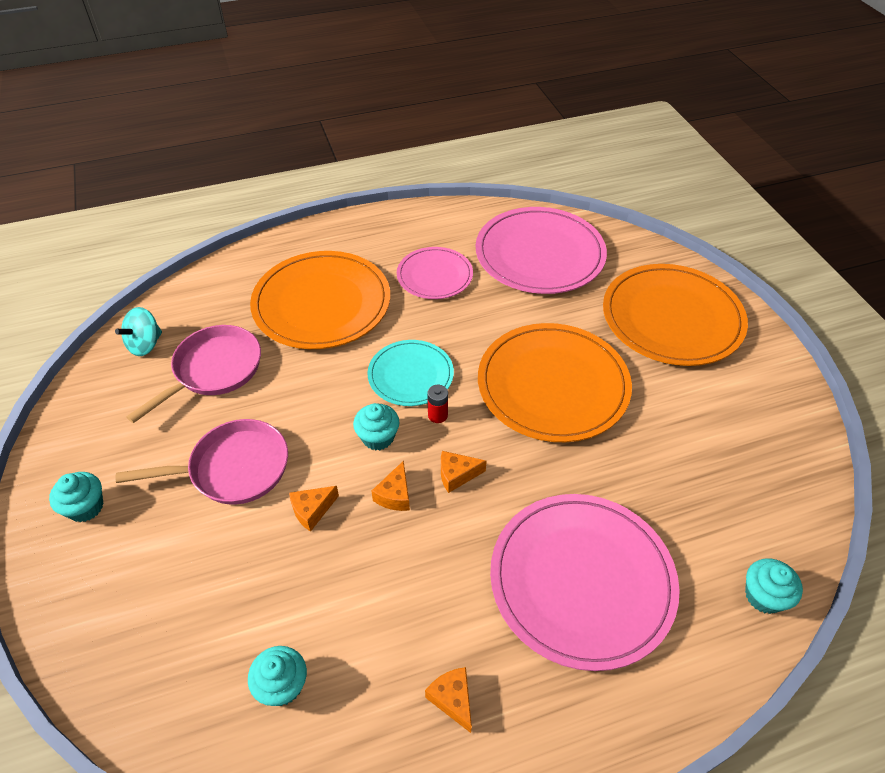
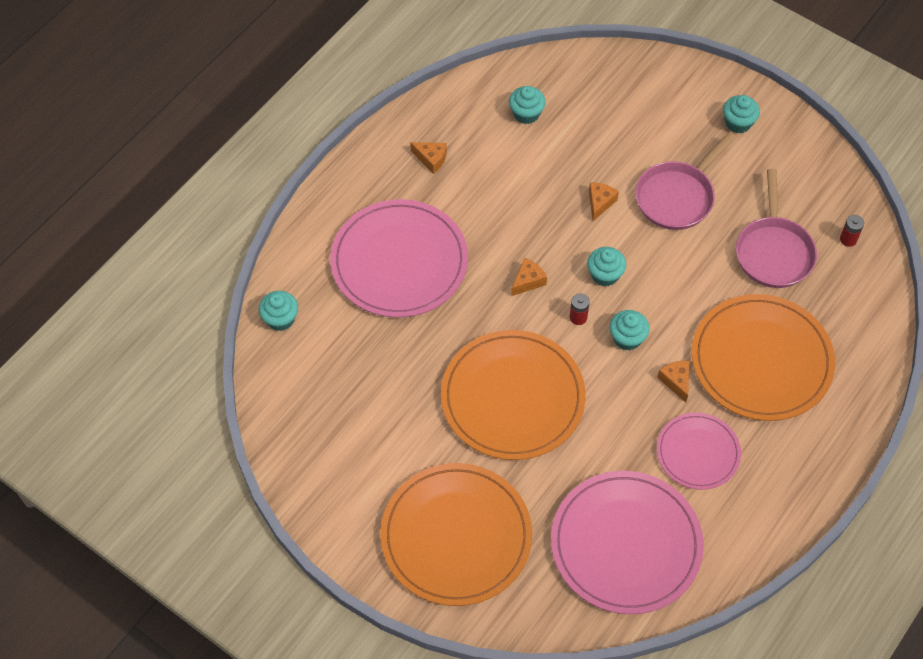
camera: 145 degrees right, 10 degrees up
turquoise spinning top [115,307,162,356] -> red battery [840,215,864,247]
turquoise plate [367,340,454,406] -> turquoise cupcake [609,310,650,351]
orange cheese [372,461,410,511] -> orange cheese moved to [657,361,689,403]

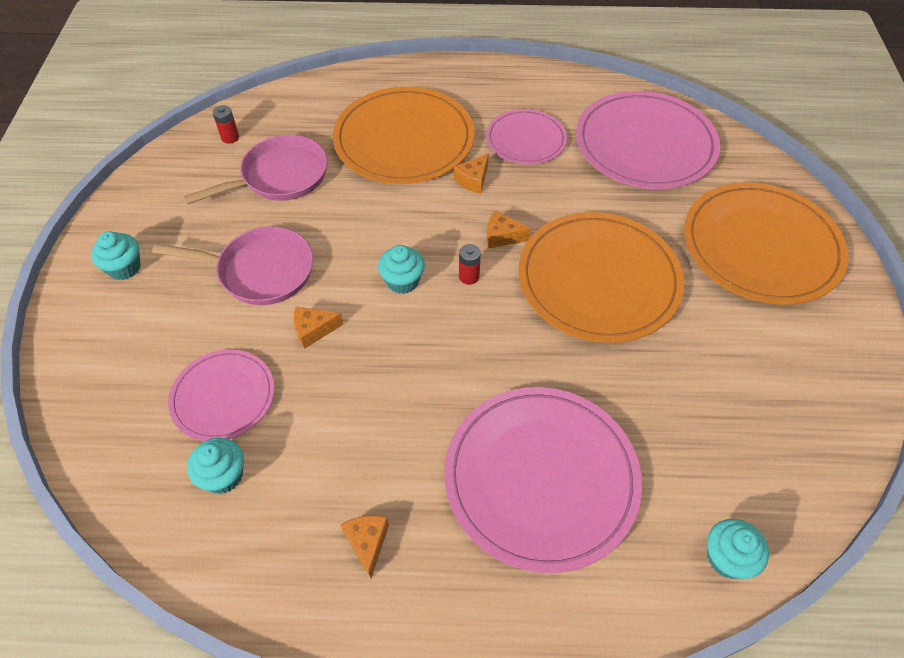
camera: 125 degrees left, 5 degrees down
orange cheese [511,258,547,296] -> orange cheese moved to [487,211,531,248]
turquoise cupcake [609,310,650,351] -> none
none -> pink plate [168,350,274,441]

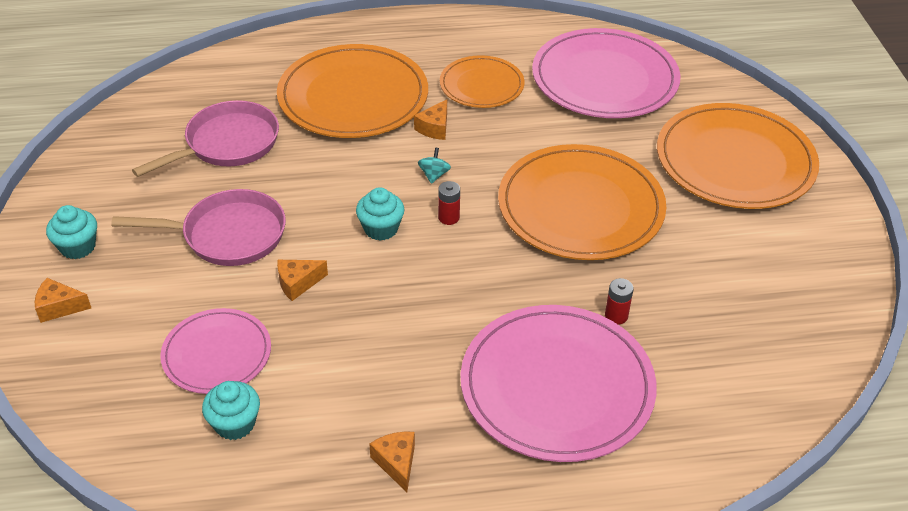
camera: 10 degrees left, 10 degrees down
red battery [213,105,239,144] -> red battery moved to [605,278,634,325]
pink plate [486,109,567,164] -> orange plate [440,55,525,108]
orange cheese [487,211,531,248] -> orange cheese moved to [35,278,91,323]
turquoise cupcake [707,519,769,579] -> none
none -> turquoise spinning top [418,148,451,184]

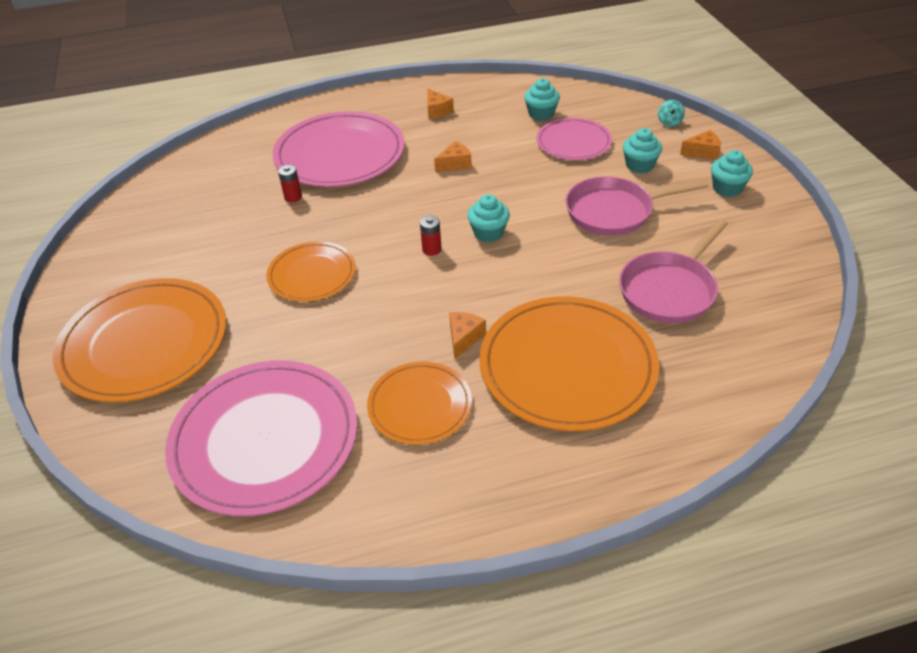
camera: 175 degrees right, 0 degrees up
orange cheese [277,260,328,301] -> orange cheese moved to [434,141,472,172]
turquoise spinning top [418,148,451,184] -> turquoise spinning top moved to [658,100,685,127]
orange plate [498,144,666,260] -> orange plate [266,241,356,302], size x0.57
none -> turquoise cupcake [623,128,662,173]

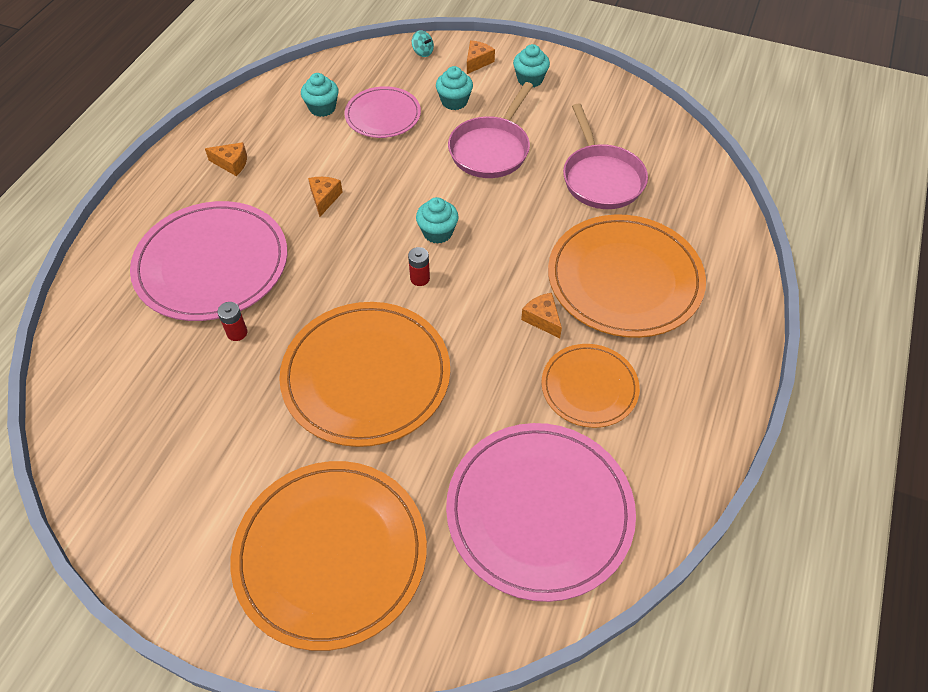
camera: 55 degrees left, 10 degrees up
orange plate [266,241,356,302] -> orange plate [279,302,450,447], size x1.75

